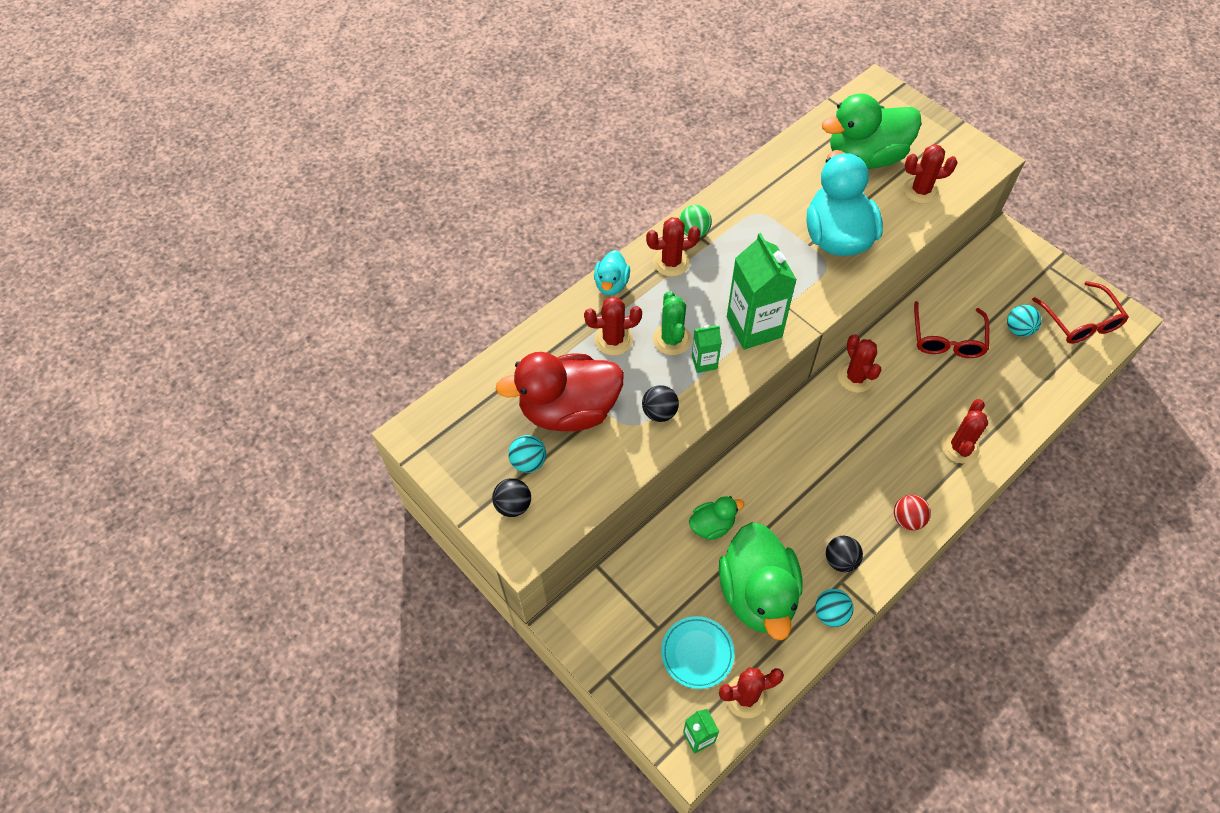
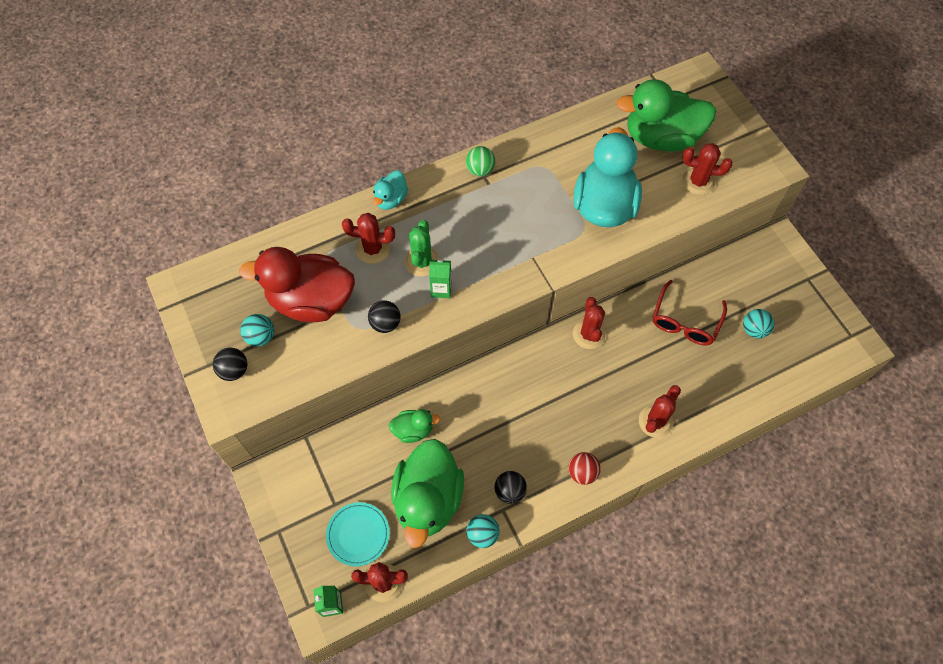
camera: 15 degrees right, 5 degrees up
red cactus [646,217,700,277] -> none
green carton [727,233,797,350] -> none
red glasses [1032,281,1129,344] -> none

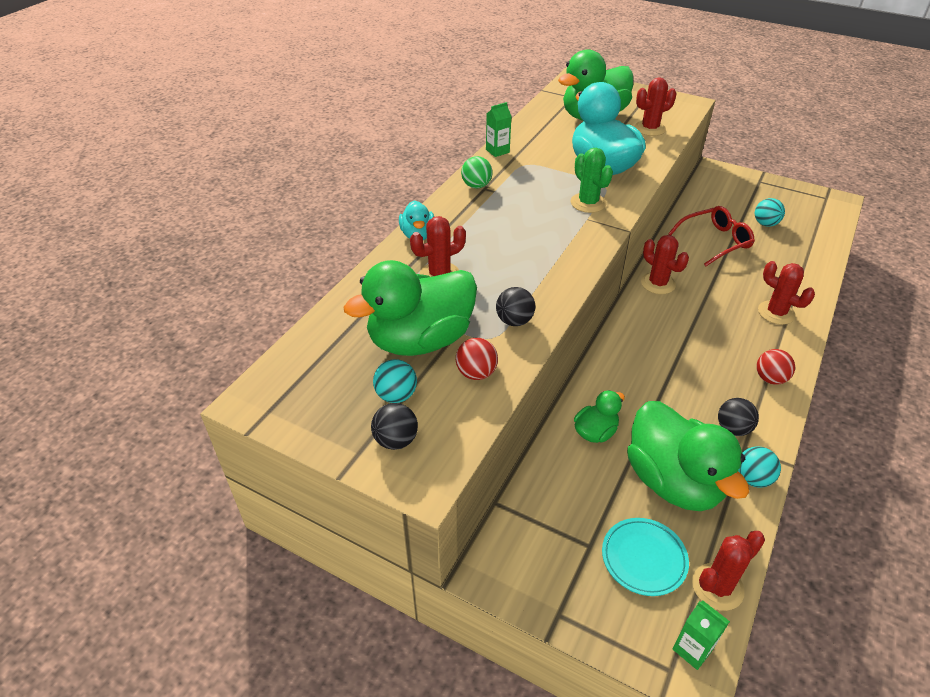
camera: 35 degrees left, 20 degrees down
red duck [239,247,355,322] -> green duck [344,260,477,356]
green cactus [405,220,439,277] -> green cactus moved to [570,148,613,213]
green carton [429,259,452,298] -> green carton moved to [486,102,512,157]
red cactus [639,385,681,438] -> red cactus turned 45 degrees counterclockwise [758,261,815,325]
red glasses [653,280,727,345] -> red glasses turned 105 degrees counterclockwise [668,206,755,266]
none -> red ball [456,338,498,380]

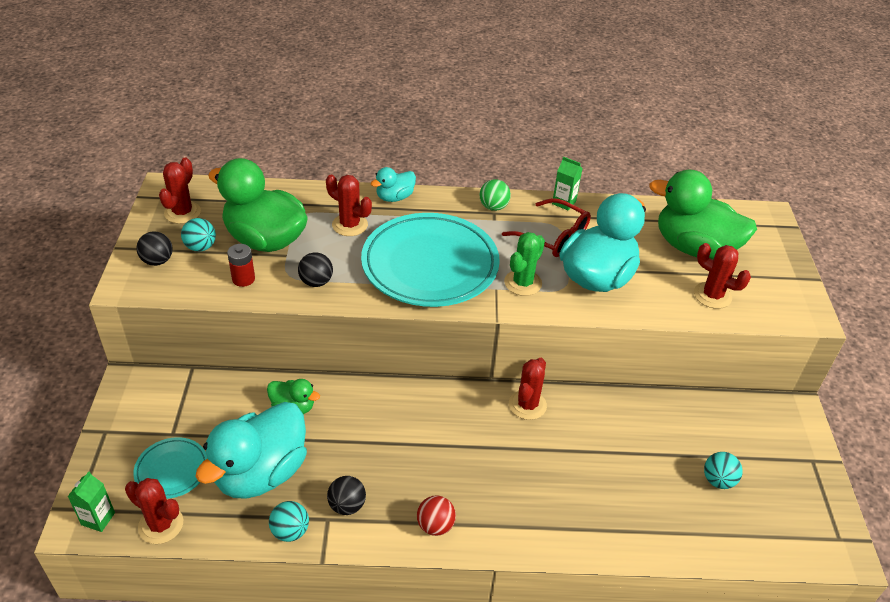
camera: 60 degrees right, 0 degrees up
red ball [456,338,498,380] -> red battery [227,244,255,287]
green duck [627,401,749,511] -> turquoise duck [195,402,307,499]
red glasses [668,206,755,266] -> red glasses moved to [502,198,591,257]
red cactus [758,261,815,325] -> red cactus moved to [159,157,201,224]
none -> turquoise plate [361,213,500,307]

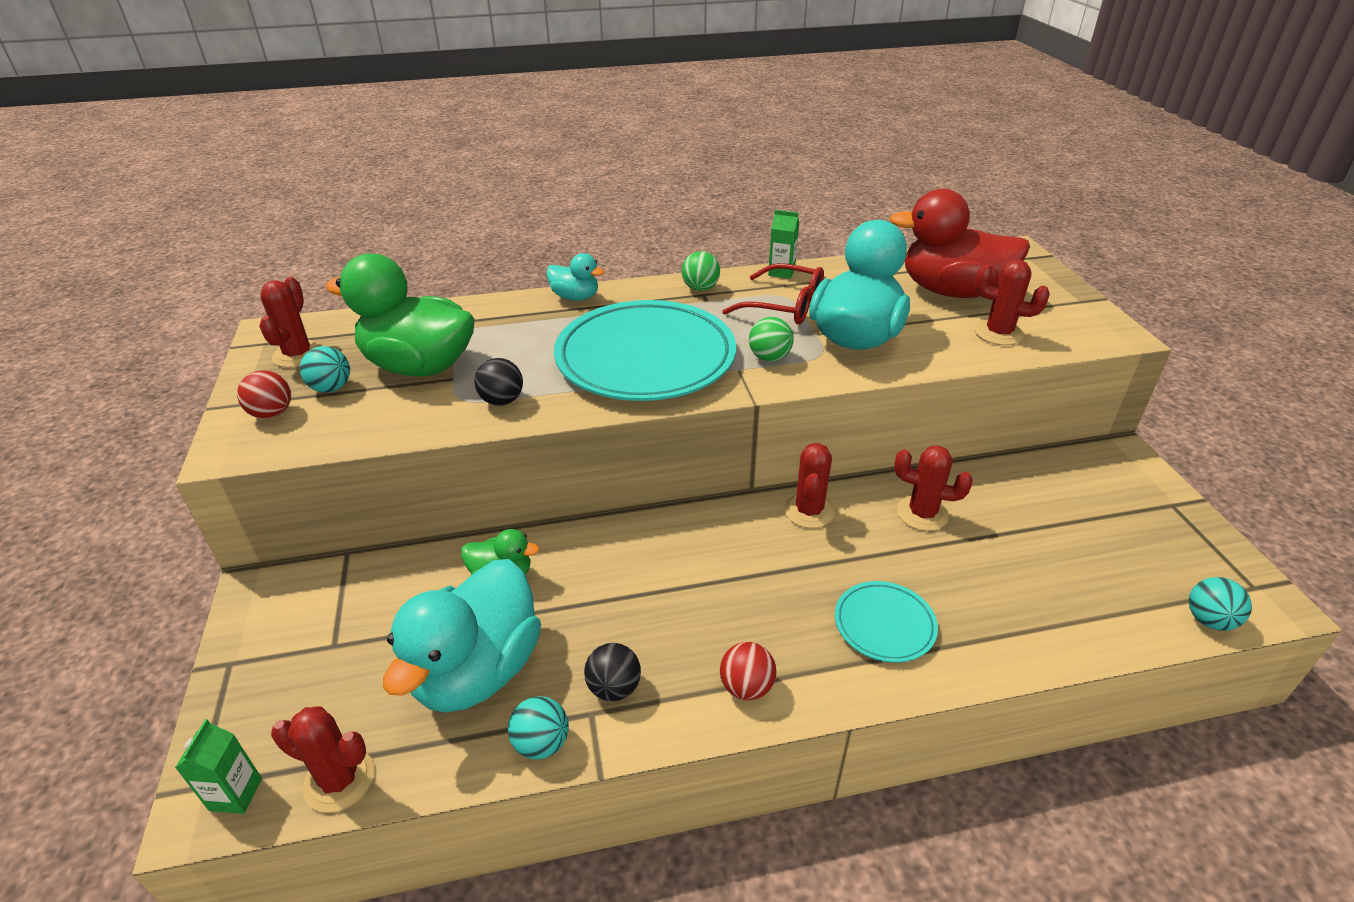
camera: 10 degrees left, 5 degrees down
turquoise plate [133,437,208,499] -> turquoise plate moved to [835,581,938,663]
black ball [136,231,173,266] -> red ball [237,370,291,419]
red battery [227,244,255,287] -> none
red cactus [326,175,372,236] -> red cactus moved to [894,445,973,531]
turquoise duck [370,167,416,202] -> turquoise duck turned 105 degrees counterclockwise [546,253,604,301]
green cactus [504,232,545,296] -> green ball [749,317,794,362]
green duck [649,170,757,260] -> red duck [889,189,1030,298]
turquoise ball [704,452,743,489] -> turquoise ball moved to [1189,577,1252,631]

